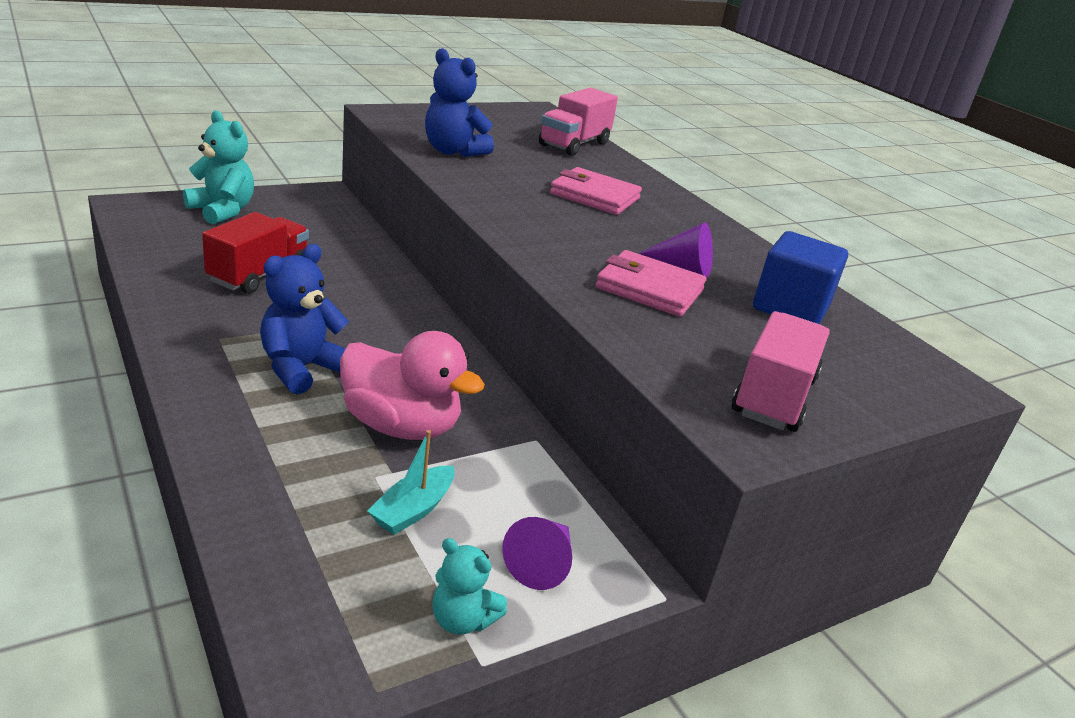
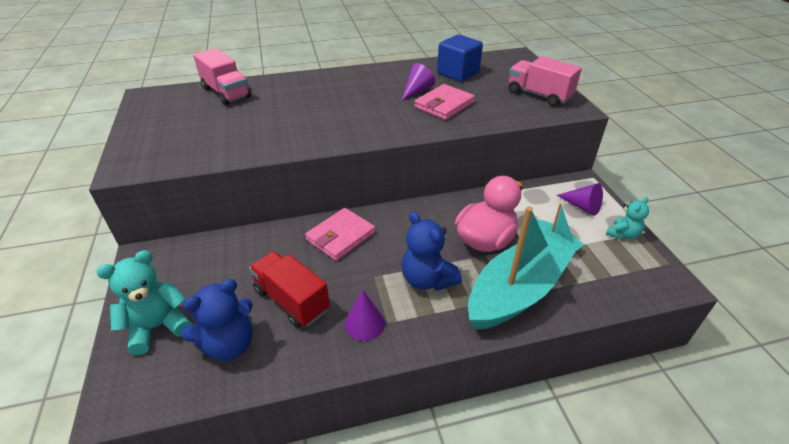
camera: 70 degrees left, 10 degrees up
blue teddy bear [425,48,494,157] -> blue teddy bear moved to [181,279,253,361]
pink wallet [550,167,642,215] -> pink wallet moved to [305,208,375,261]
none -> purple cone [344,289,385,341]
none -> turquoise boat [468,206,576,330]

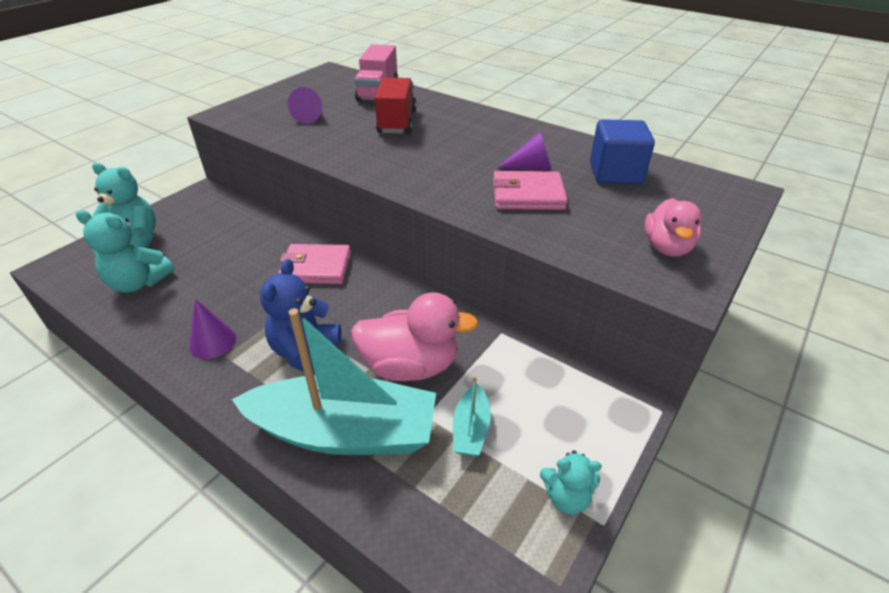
camera: 50 degrees right, 0 degrees up
blue teddy bear [181,279,253,361] -> turquoise teddy bear [76,210,175,293]
red truck [249,251,330,328] -> red truck moved to [375,78,417,134]
pink truck [509,56,582,106] -> pink duck [645,198,701,257]
purple cone [557,183,603,216] -> purple cone moved to [288,87,322,124]

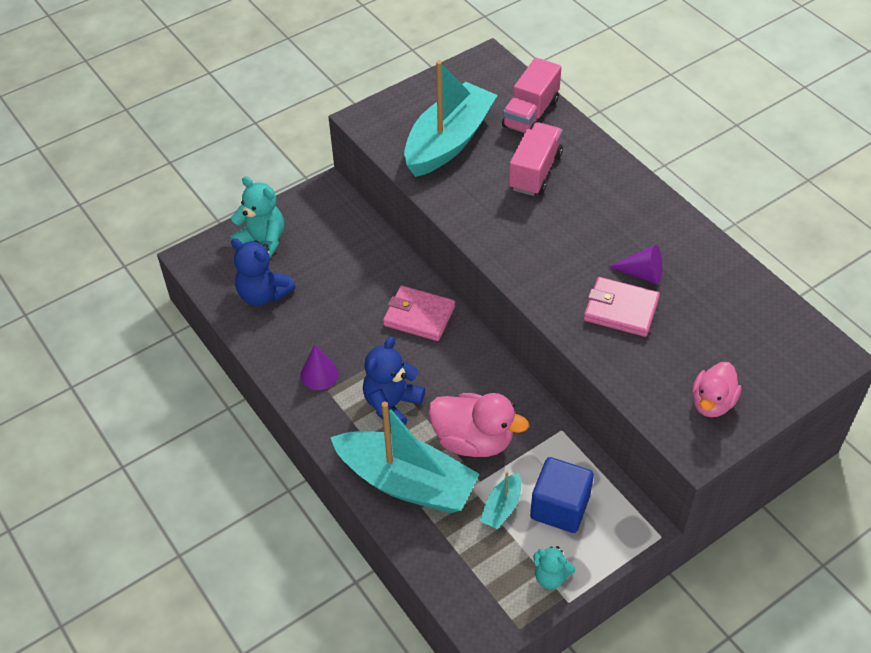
camera: 20 degrees right, 10 degrees up
turquoise teddy bear [76,210,175,293] -> blue teddy bear [231,238,296,306]
purple cone [288,87,322,124] -> turquoise boat [404,60,498,177]
red truck [375,78,417,134] -> pink truck [509,122,563,196]
blue cube [590,119,655,184] -> blue cube moved to [530,457,594,533]

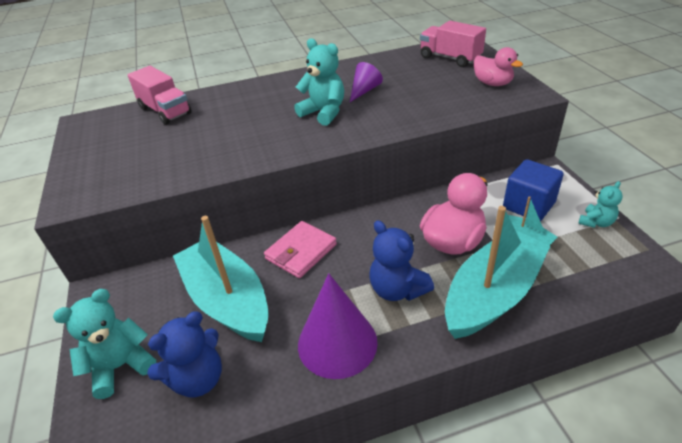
camera: 70 degrees left, 10 degrees down
purple cone [300,345,339,390] -> purple cone [298,273,378,379], size x1.86
turquoise boat [404,60,498,177] -> turquoise boat moved to [173,216,269,342]
pink truck [509,122,563,196] -> pink truck moved to [420,21,486,67]
pink wallet [584,277,660,337] -> none
none -> turquoise teddy bear [294,38,344,126]

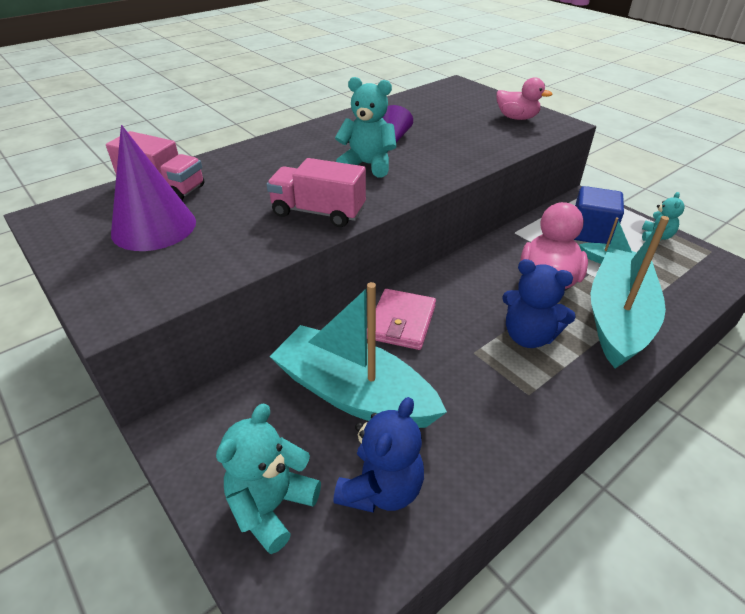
camera: 25 degrees left, 0 degrees up
purple cone [298,273,378,379] -> purple cone moved to [111,125,196,251]
pink truck [420,21,486,67] -> pink truck moved to [267,158,366,227]

